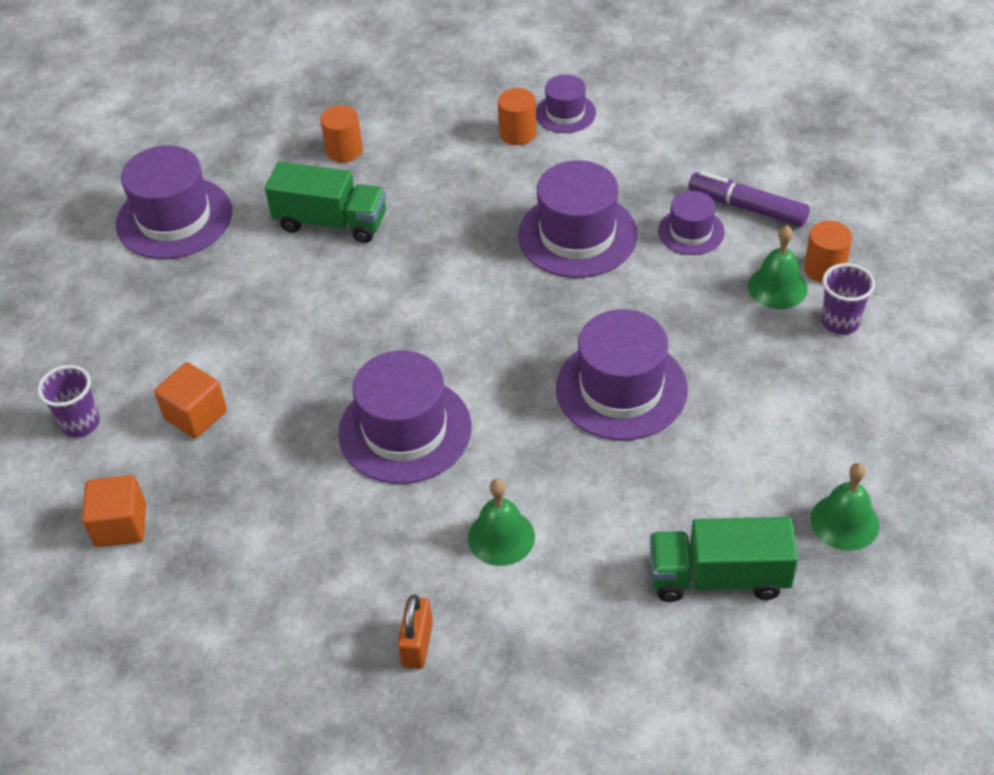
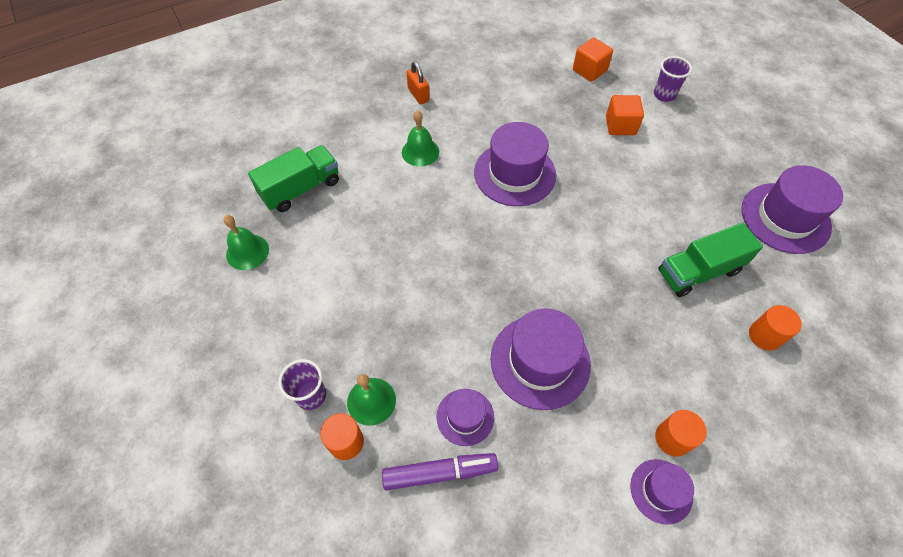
camera: 140 degrees right, 10 degrees up
purple hat [556,309,688,440] -> none

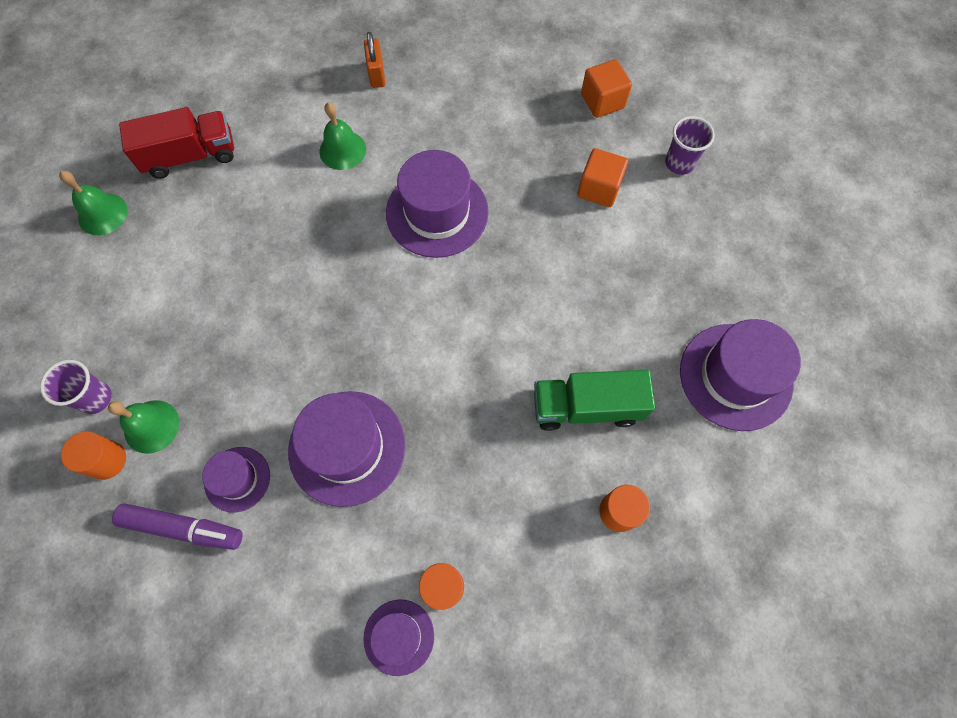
camera: 20 degrees right, 10 degrees up
green truck [248,145,339,212] -> red truck [119,107,234,179]

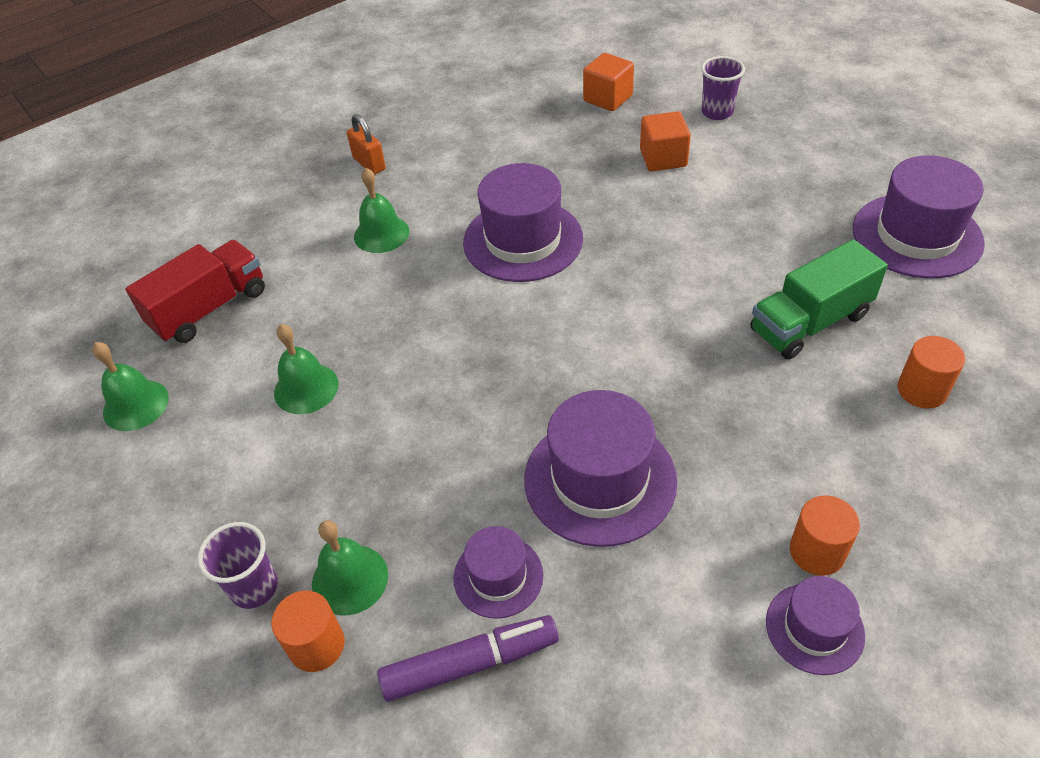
camera: 25 degrees left, 20 degrees down
none -> green bell [274,324,339,414]

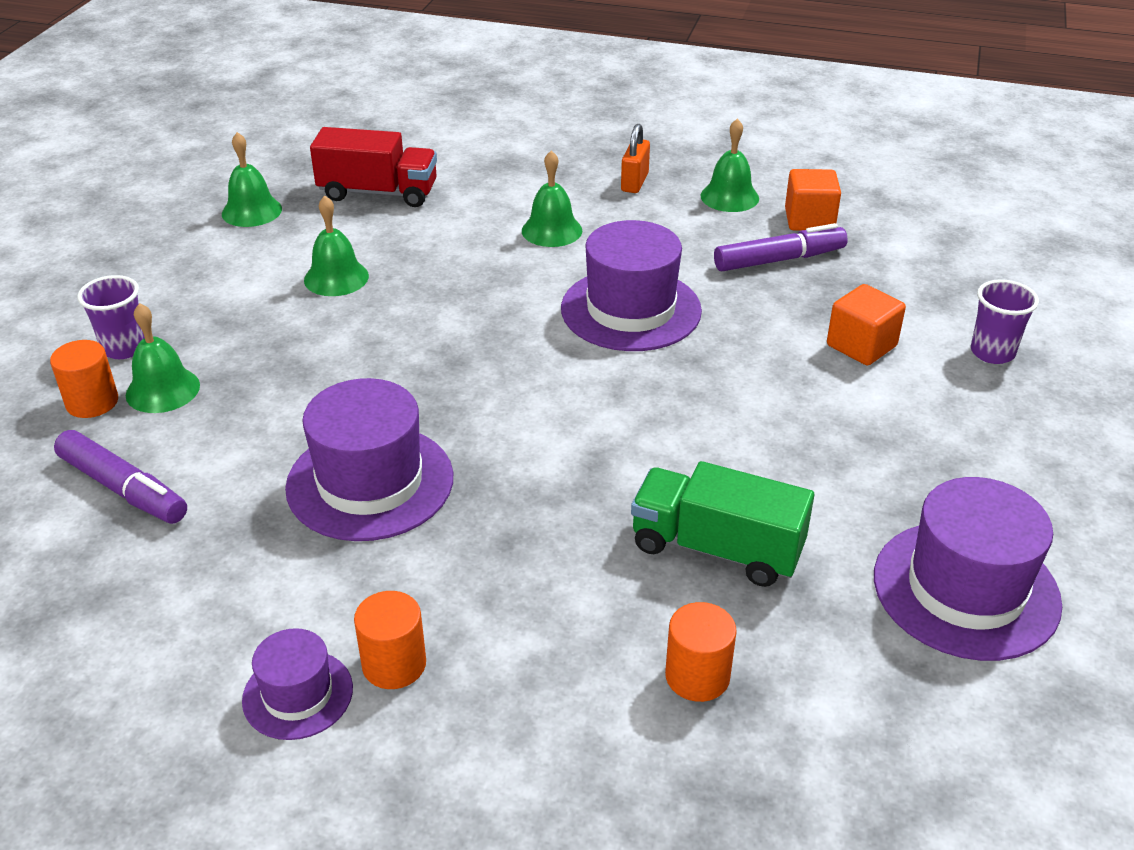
camera: 50 degrees right, 10 degrees down
purple hat [454,526,543,619] -> none
orange cube [583,53,634,111] -> orange cube moved to [785,169,841,231]
none -> green bell [700,118,759,212]
none -> purple marker [714,223,848,271]

